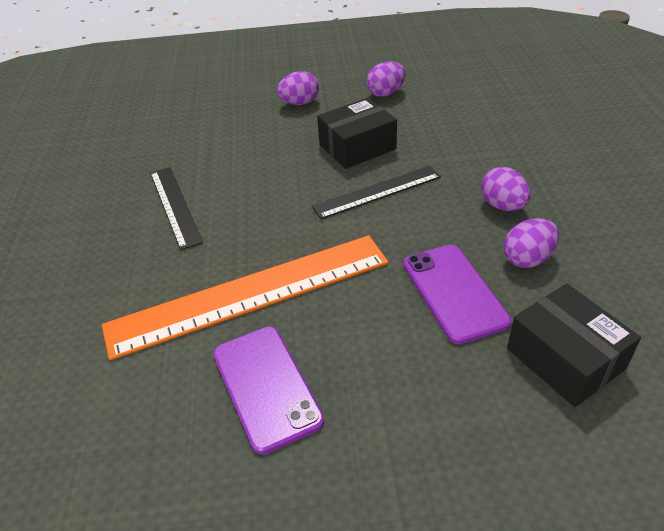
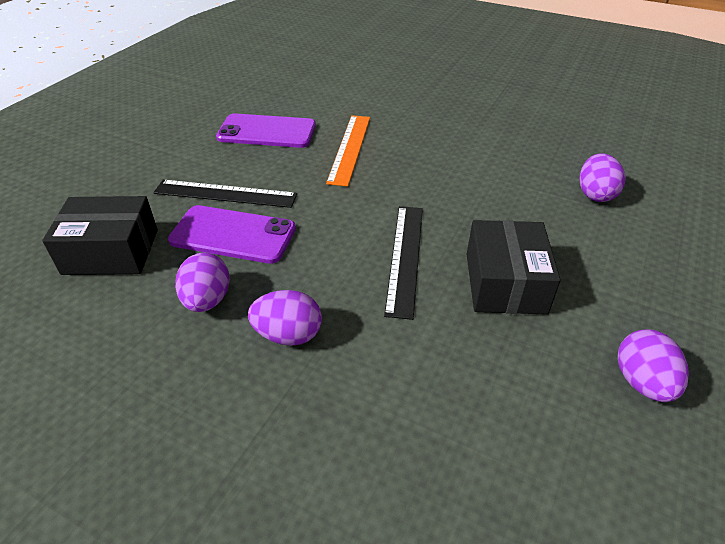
camera: 120 degrees right, 0 degrees up
orange ruler [102,235,388,360] -> orange ruler [326,115,370,187], size x0.55
black ruler [150,167,203,250] -> black ruler moved to [153,180,297,208]
purple egg [277,71,319,105] -> purple egg moved to [580,153,625,202]

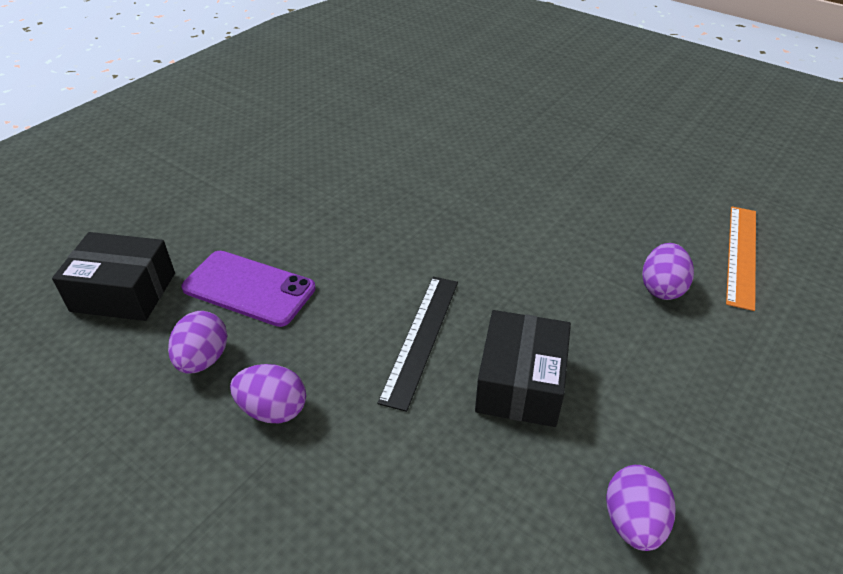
camera: 10 degrees right, 0 degrees up
black ruler [153,180,297,208] -> none
purple phone [216,113,316,148] -> none
orange ruler [326,115,370,187] -> orange ruler moved to [726,206,756,311]

